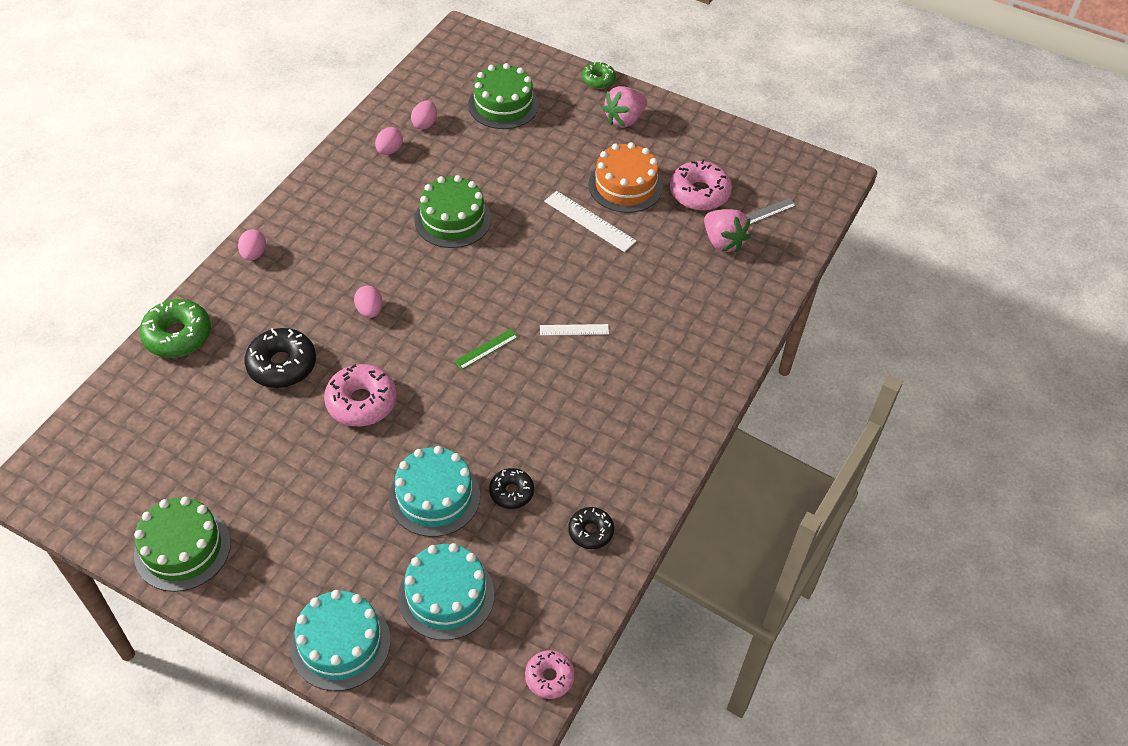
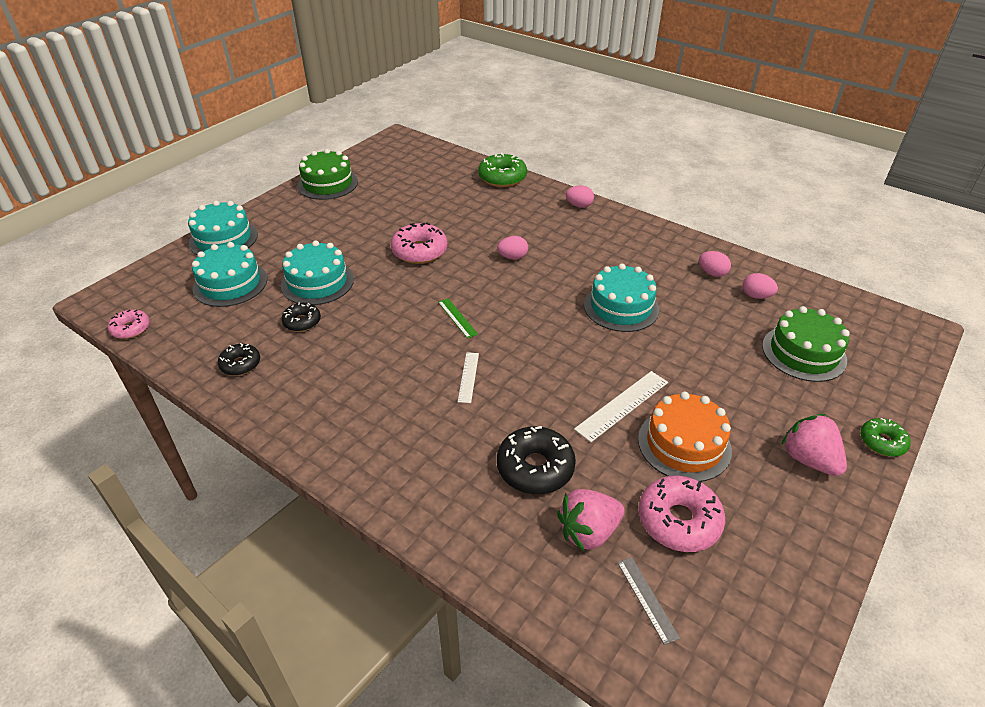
camera: 100 degrees right, 10 degrees down
black donut [244,328,316,388] -> black donut moved to [497,426,576,494]
green cake [414,175,491,248] -> turquoise cake [584,263,659,332]

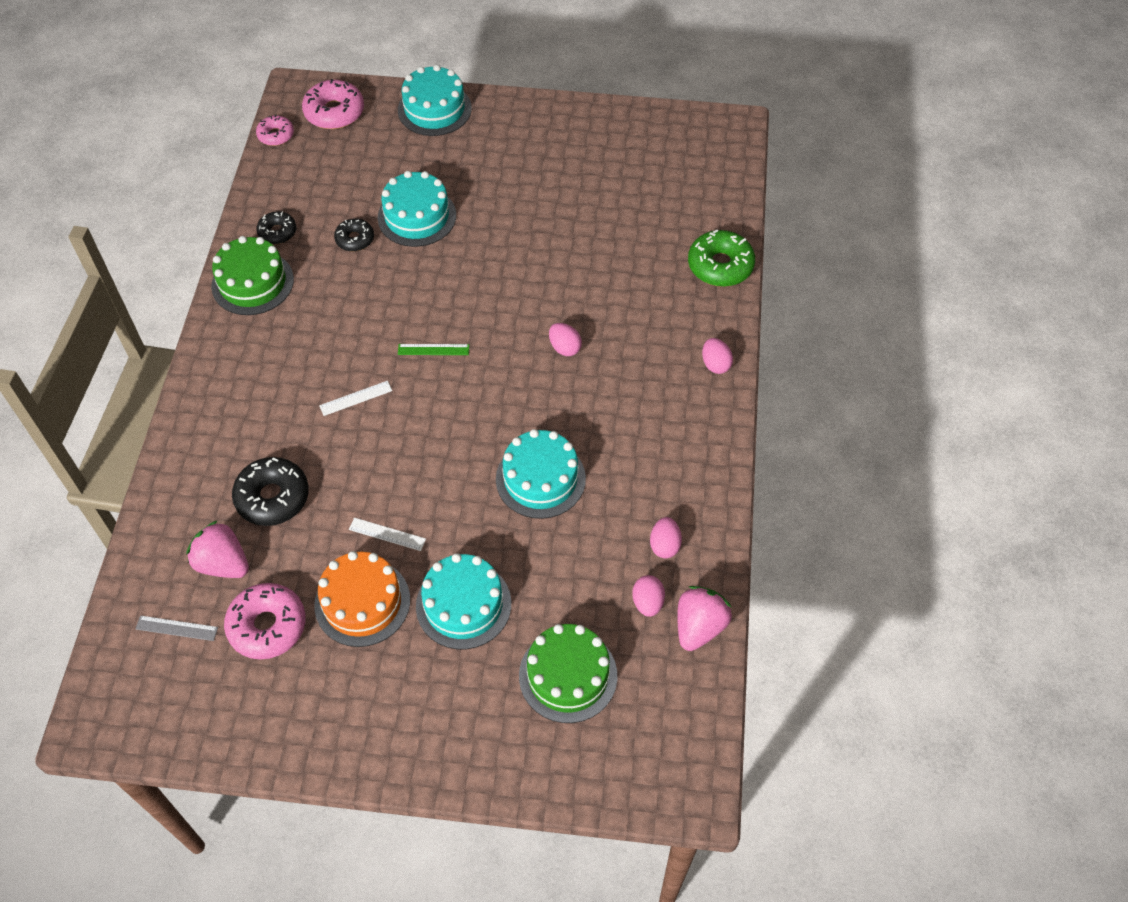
camera: 60 degrees right, 15 degrees up
turquoise cake [192,242,267,307] -> turquoise cake moved to [416,553,511,649]
green cake [297,149,358,200] -> green cake moved to [211,236,294,315]
pink donut [391,223,448,264] -> pink donut moved to [302,79,364,129]
green ruler [438,298,478,339] -> green ruler turned 60 degrees clockwise [398,344,469,355]
white ruler [574,371,668,442] -> white ruler [349,518,426,551], size x0.62
grey ruler [617,557,680,645] -> grey ruler turned 60 degrees clockwise [136,615,218,641]
pink strawberry [782,414,847,476] -> pink strawberry moved to [677,586,732,651]
green donut [860,418,911,457] -> none

